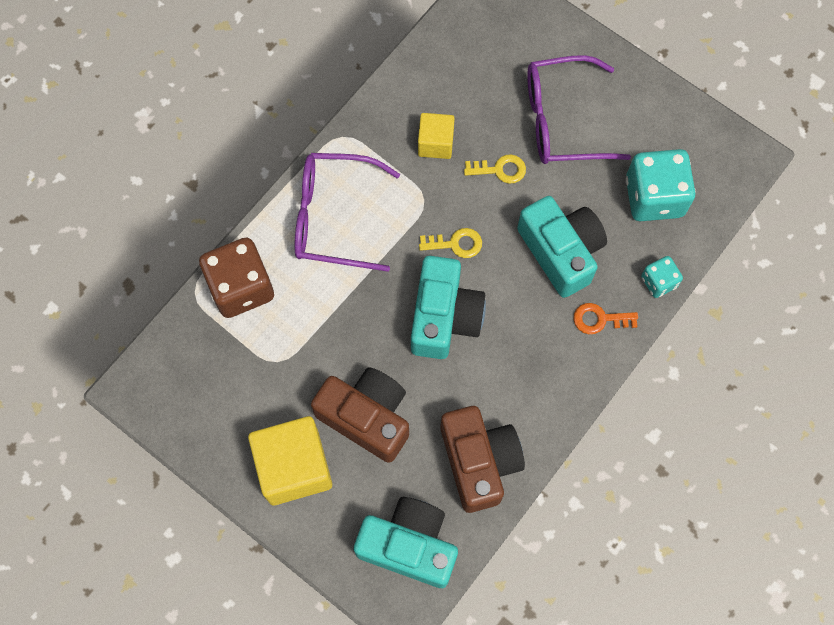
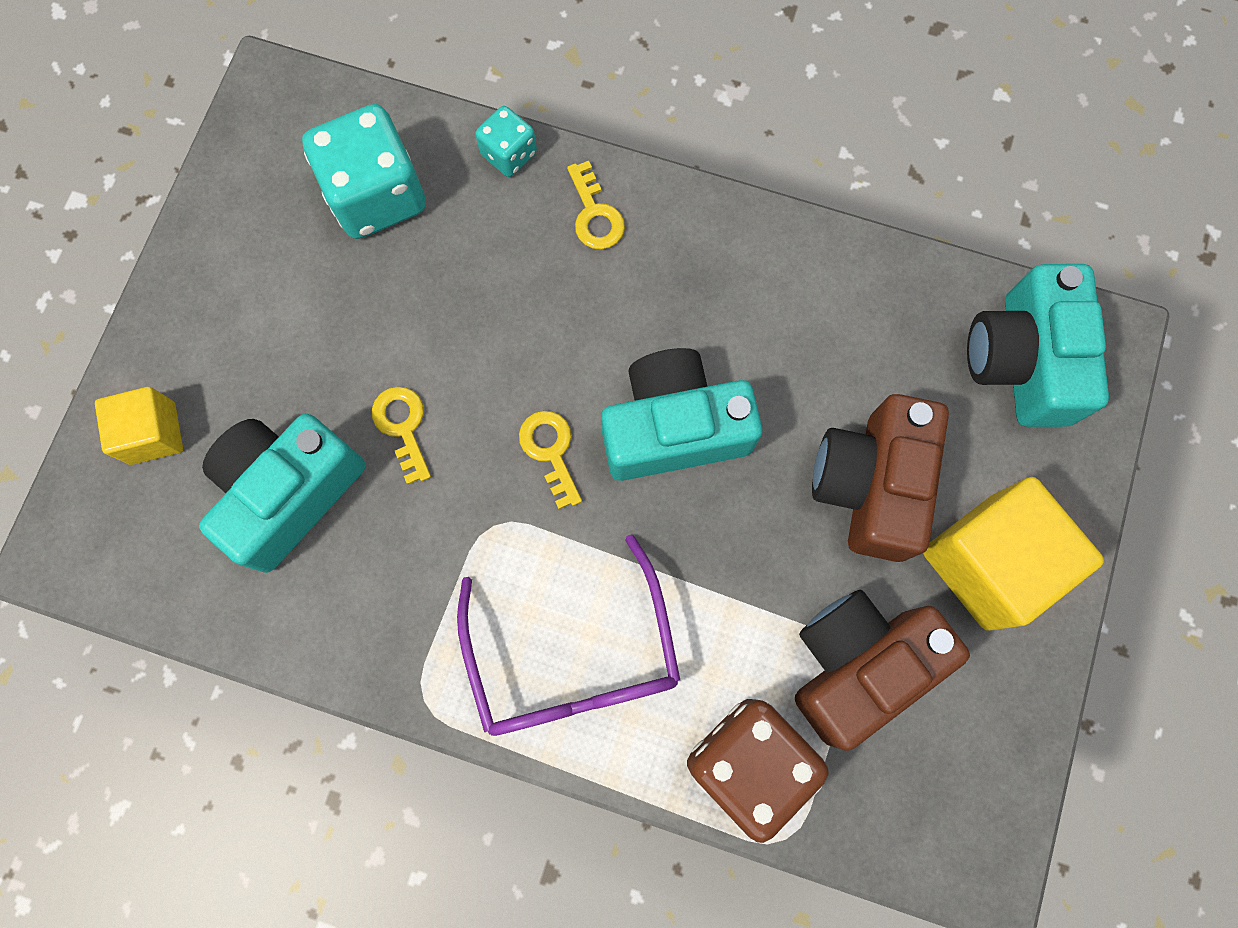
camera: 110 degrees left, 5 degrees up
yellow cube [418,113,455,159] -> yellow cube moved to [95,387,183,465]
brown camera [441,406,525,513] -> brown camera moved to [795,590,970,751]
turquoise camera [517,196,607,298] -> turquoise camera moved to [199,414,366,573]
purple glasses [527,55,631,164] -> none
orange key [573,303,638,334] -> yellow key [567,161,625,249]

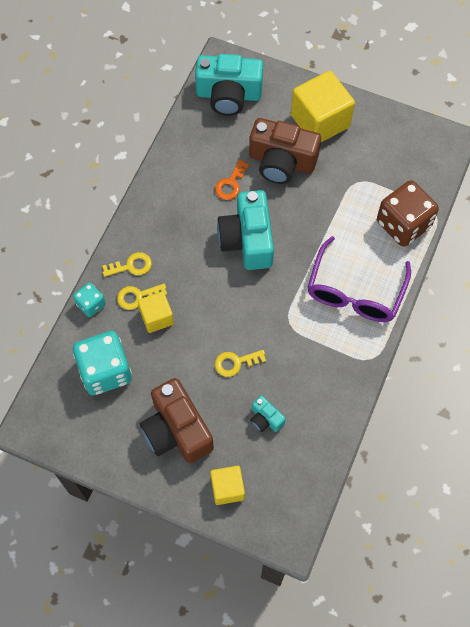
camera: 85 degrees left, 10 degrees down
turquoise camera [199,414,366,573] -> turquoise camera [250,396,286,432], size x0.47
purple glasses [457,534,680,736] -> purple glasses turned 120 degrees clockwise [308,236,411,322]
yellow key [519,411,582,509] -> yellow key moved to [117,284,167,310]
brown camera [795,590,970,751] -> brown camera moved to [140,378,214,463]
none -> yellow cube [138,291,174,333]
none -> orange key [215,160,249,200]

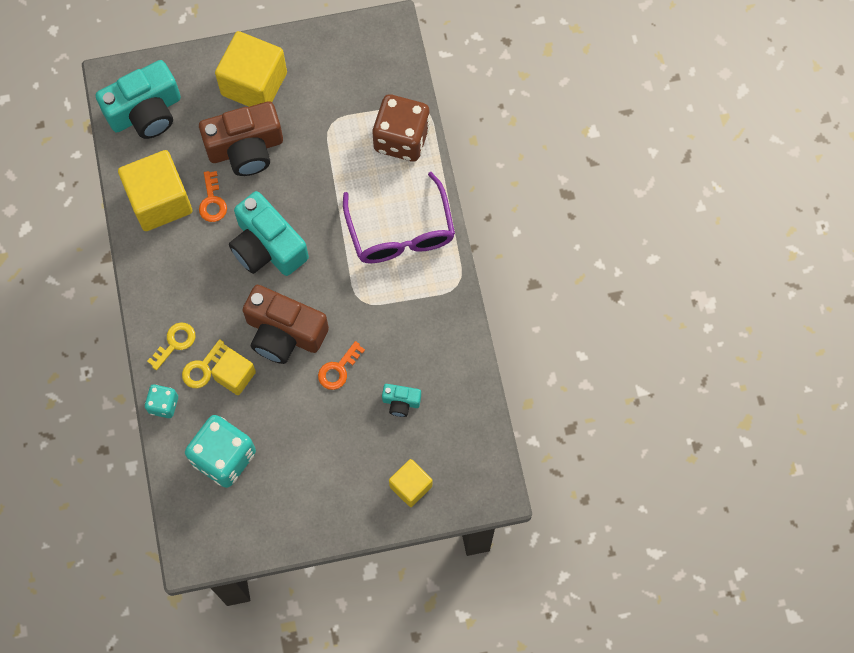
camera: 35 degrees left, 5 degrees up
brown camera [140,378,214,463] -> brown camera moved to [243,285,329,364]
yellow key [215,350,266,377] -> orange key [318,341,365,390]
none -> yellow cube [118,150,192,231]

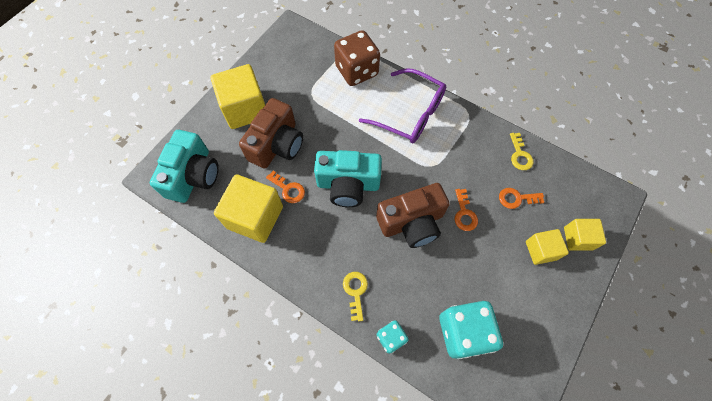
camera: 45 degrees left, 5 degrees down
yellow key [182,339,229,388] -> yellow key moved to [510,133,533,170]
yellow cube [211,348,256,395] -> yellow cube moved to [526,229,569,265]
turquoise camera [382,384,421,417] -> orange key [499,188,544,209]

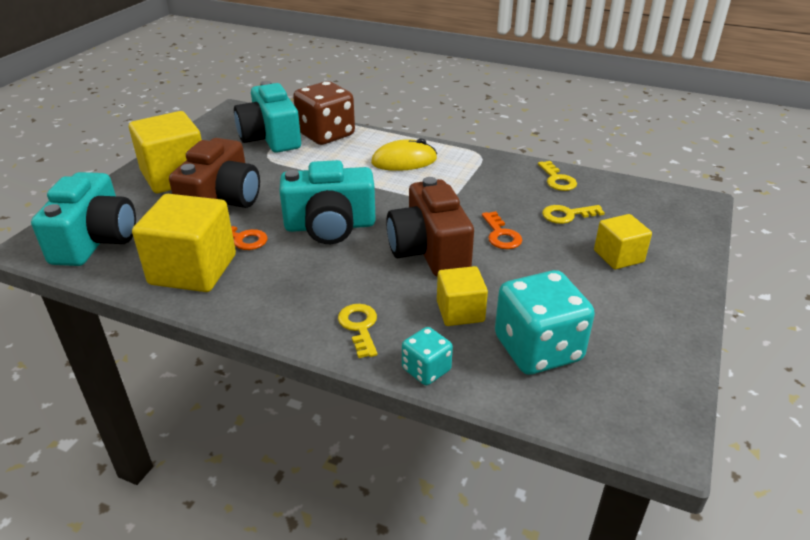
camera: 10 degrees left, 30 degrees down
purple glasses [359,68,446,143] -> yellow mouse [371,138,437,171]
brown camera [376,183,450,248] -> brown camera turned 105 degrees clockwise [386,177,474,276]
orange key [499,188,544,209] -> yellow key [542,205,605,224]
yellow cube [564,219,606,251] -> yellow cube moved to [437,266,488,326]
none -> turquoise camera [234,81,301,153]

